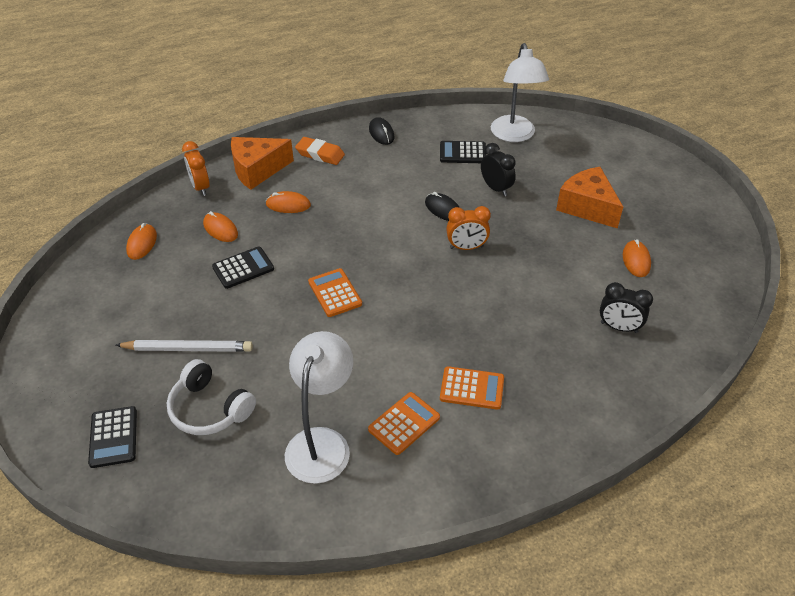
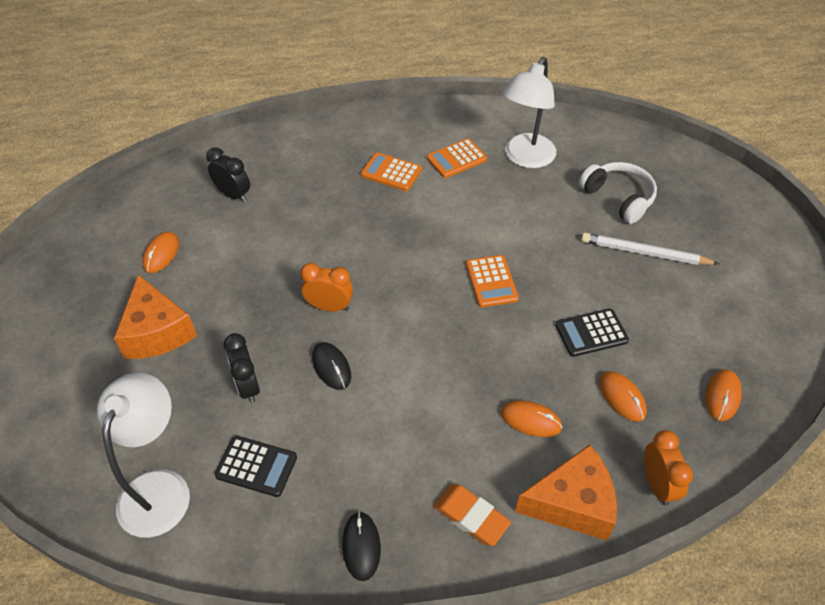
camera: 165 degrees left, 5 degrees up
black calculator [88,406,137,468] -> none

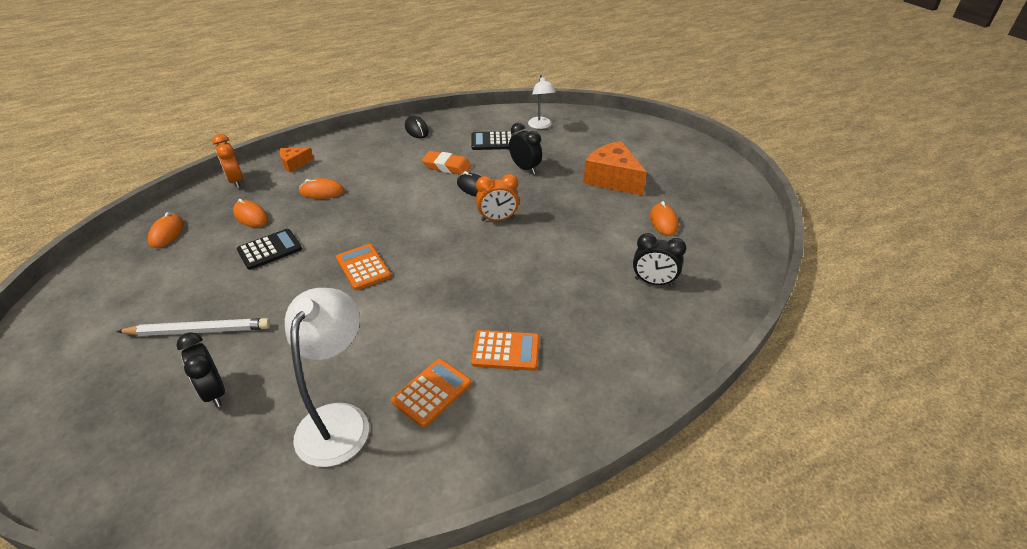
camera: 160 degrees right, 10 degrees down
white lamp [97,373,190,538] -> white lamp [528,75,556,129], size x0.57
orange eraser [434,484,511,546] -> orange eraser moved to [422,151,472,175]
orange cheese [515,444,617,540] -> orange cheese [280,148,314,173], size x0.52
white headphones [579,162,657,224] -> black clock [176,332,225,407]

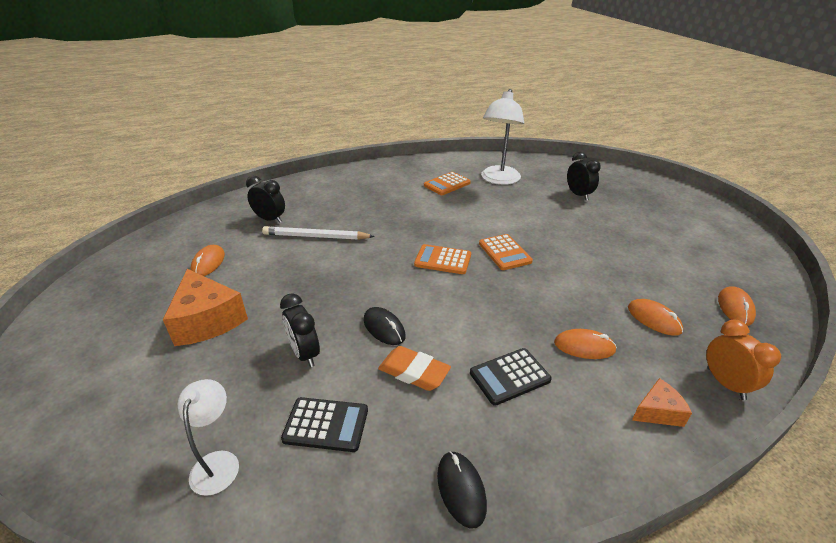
camera: 170 degrees left, 5 degrees down
white pencil [116,318,270,336] -> white pencil moved to [262,226,375,240]
black calculator [237,229,302,270] -> black calculator moved to [470,348,552,406]
orange calculator [471,330,539,371] -> orange calculator moved to [414,244,471,274]
orange clock [476,174,519,221] -> none

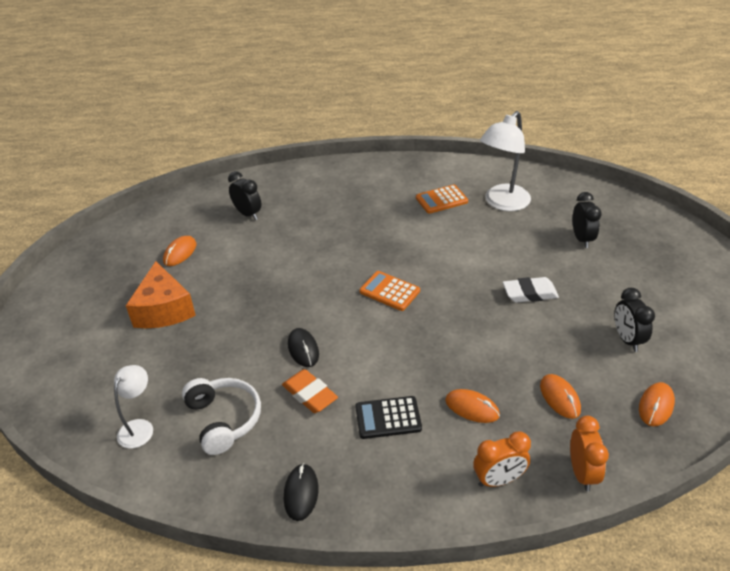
camera: 20 degrees right, 5 degrees up
white pencil [262,226,375,240] -> none
black clock [280,293,320,367] -> black clock moved to [615,288,655,352]
black calculator [281,397,368,452] -> white headphones [182,378,261,455]
orange calculator [479,234,533,270] -> none
orange cheese [632,378,692,427] -> orange clock [473,431,531,487]
none -> white eraser [503,277,559,303]

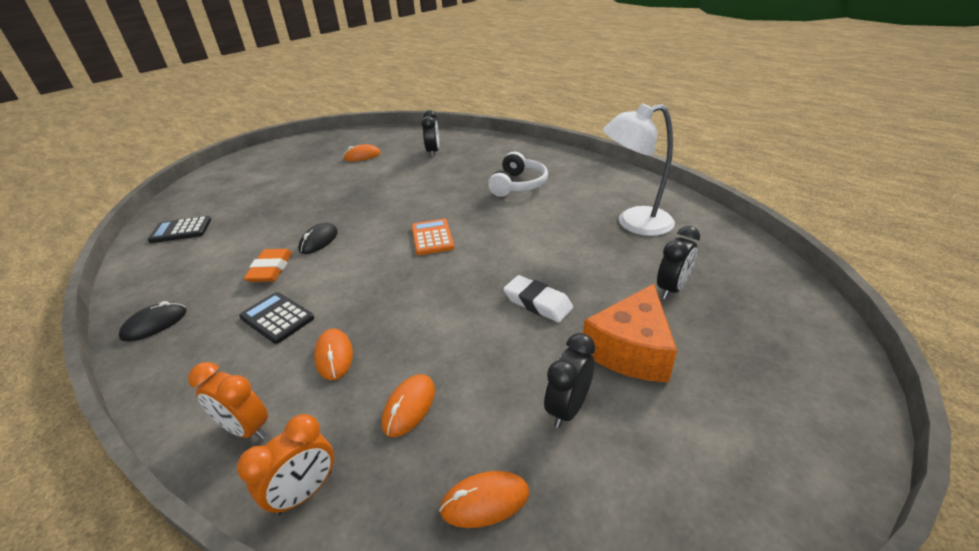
camera: 45 degrees right, 5 degrees down
white lamp [114,365,153,449] -> black calculator [148,216,211,243]
orange cheese [126,261,196,328] -> orange cheese moved to [583,284,677,382]
white headphones [182,378,261,455] -> white headphones moved to [488,152,548,197]
orange calculator [416,185,468,214] -> none

